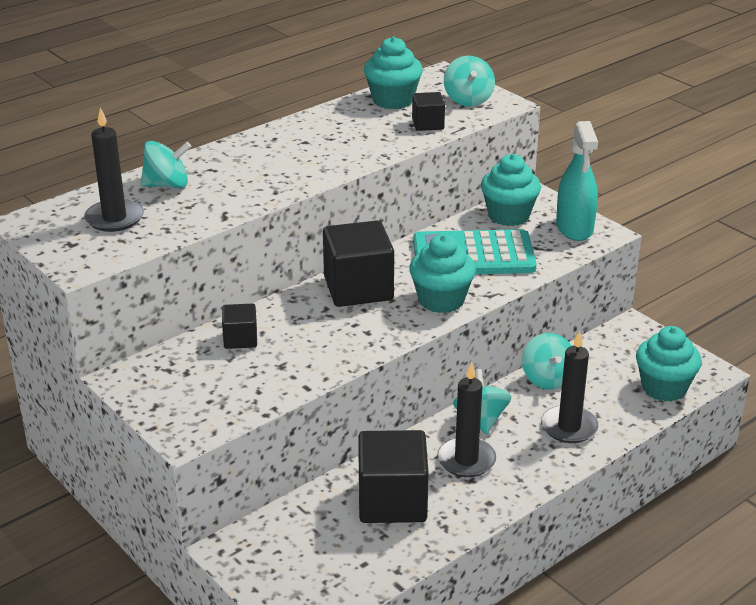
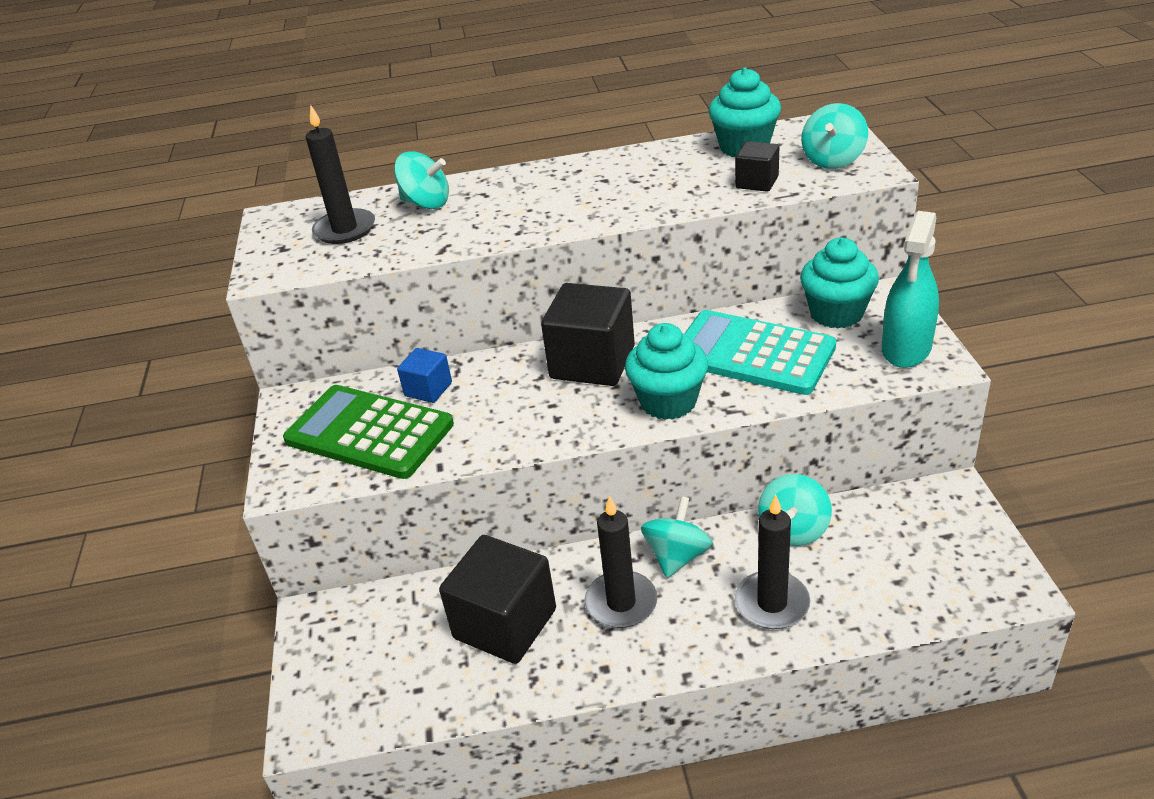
camera: 35 degrees right, 5 degrees up
black cube [222,303,257,349] -> blue cube [397,348,452,403]
turquoise cupcake [636,326,702,402] -> none
none -> green calculator [283,385,454,479]

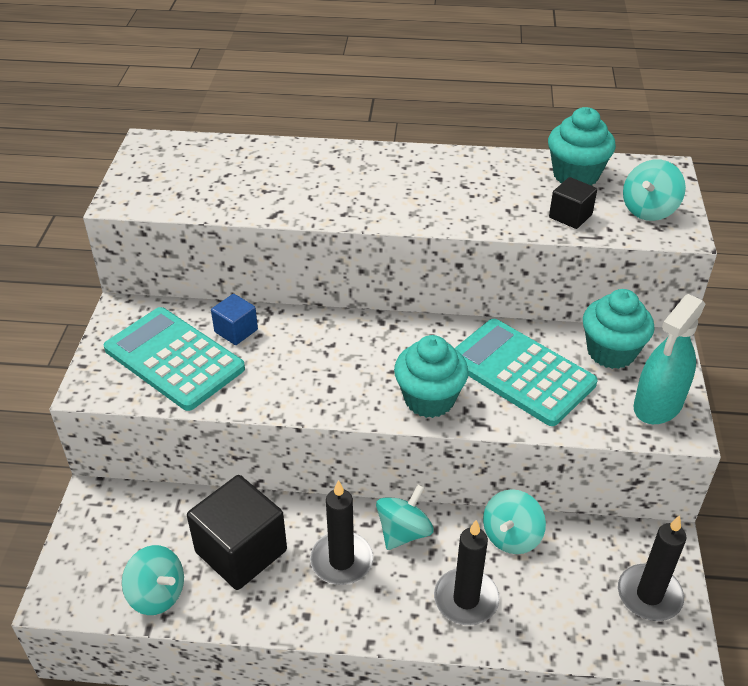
camera: 10 degrees right, 5 degrees up
green calculator [283,385,454,479] -> turquoise calculator [104,307,245,411]
black candle [306,104,375,244] -> black candle moved to [618,515,687,621]
turquoise spinning top [394,151,449,209] -> turquoise spinning top moved to [122,545,184,615]
black cube [541,283,635,386] -> none

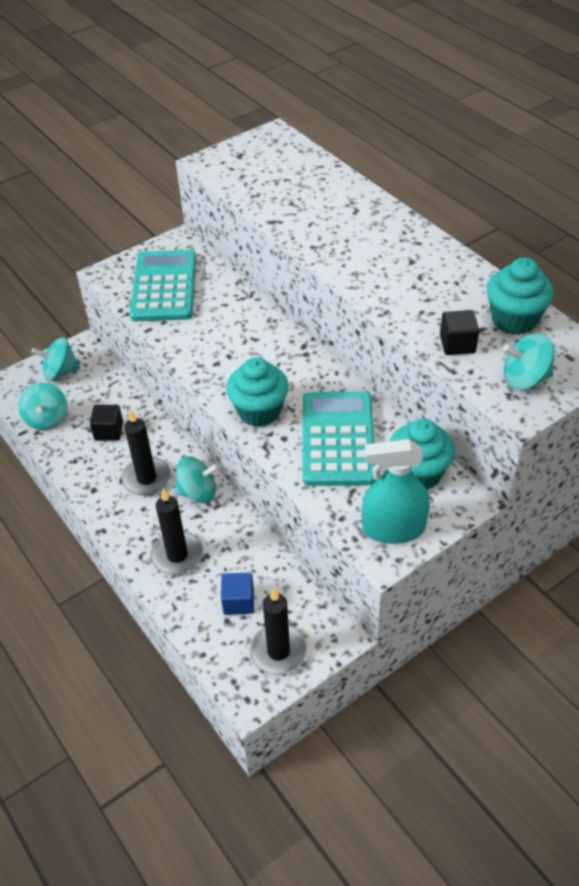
camera: 50 degrees right, 5 degrees up
black cube [187,475,287,590] -> black cube [90,405,123,441], size x0.51
blue cube [211,294,258,345] -> blue cube moved to [221,572,254,615]
turquoise spinning top [483,489,546,554] -> turquoise spinning top moved to [31,338,80,381]

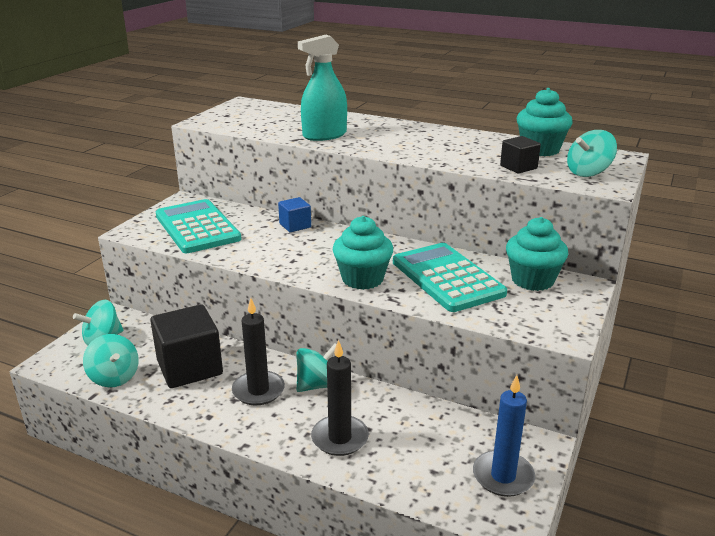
camera: 30 degrees left, 20 degrees down
black cube [90,405,123,441] -> black cube [150,304,223,388], size x1.95
blue cube [221,572,254,615] -> blue cube moved to [278,197,311,232]
black candle [250,588,307,675] -> blue candle [473,375,535,497]
turquoise spray bottle [362,439,430,544] -> turquoise spray bottle moved to [298,35,347,141]

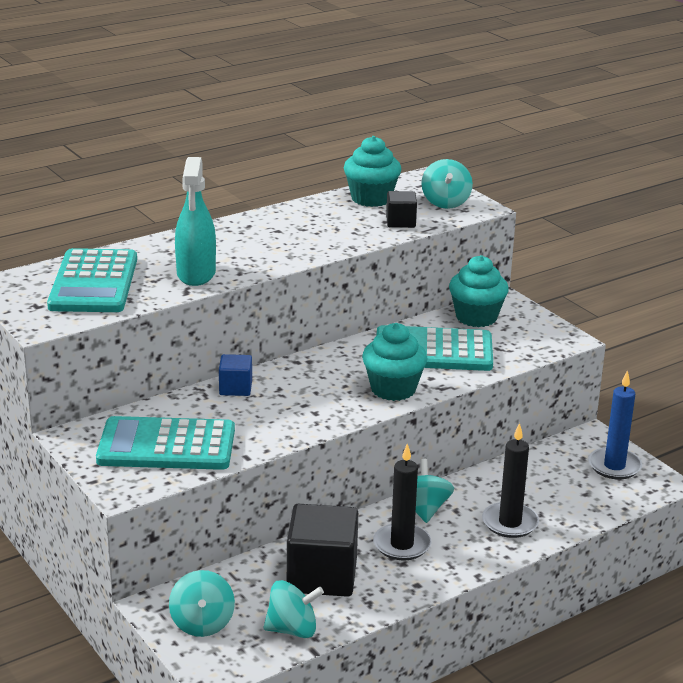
camera: 60 degrees left, 0 degrees up
none -> turquoise calculator [47,248,137,312]

